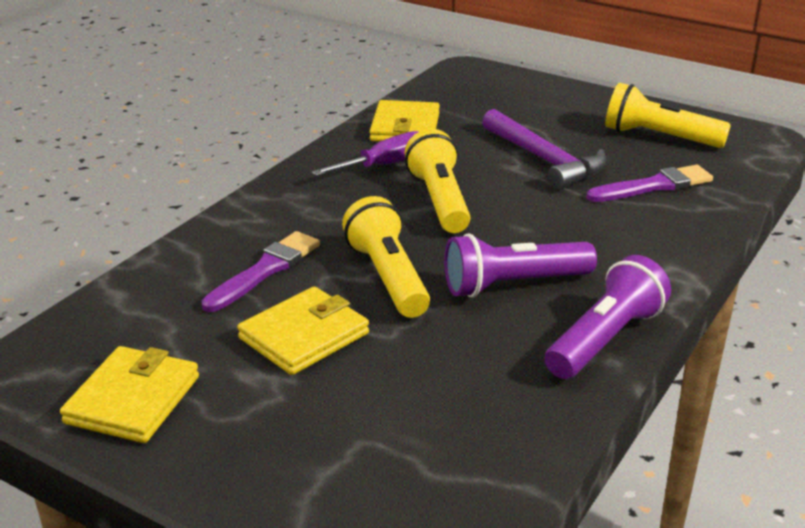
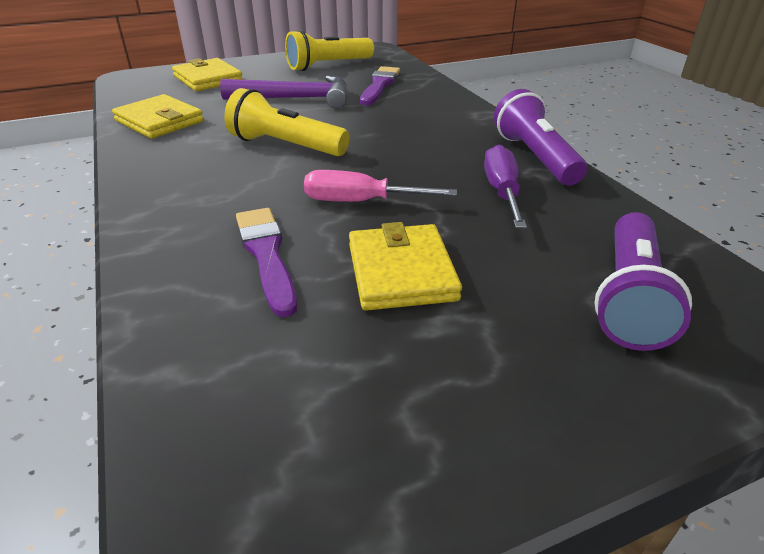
camera: 55 degrees left, 5 degrees up
yellow wallet [60,346,199,443] -> yellow wallet moved to [172,58,243,91]
purple screwdriver [312,131,418,176] -> purple screwdriver moved to [484,145,527,228]
yellow flashlight [342,196,430,318] -> pink screwdriver [304,170,457,202]
purple flashlight [444,233,597,298] -> purple flashlight moved to [594,212,692,351]

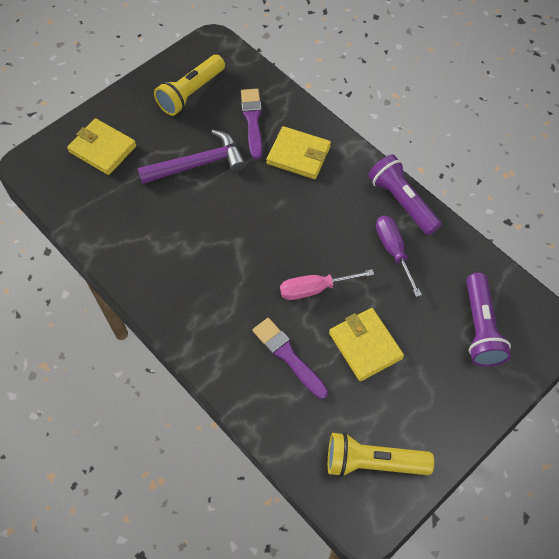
camera: 20 degrees left, 25 degrees up
yellow wallet [112,94,204,139] -> yellow wallet moved to [266,126,331,179]
yellow flashlight [225,88,350,156] -> yellow flashlight moved to [328,432,434,477]

